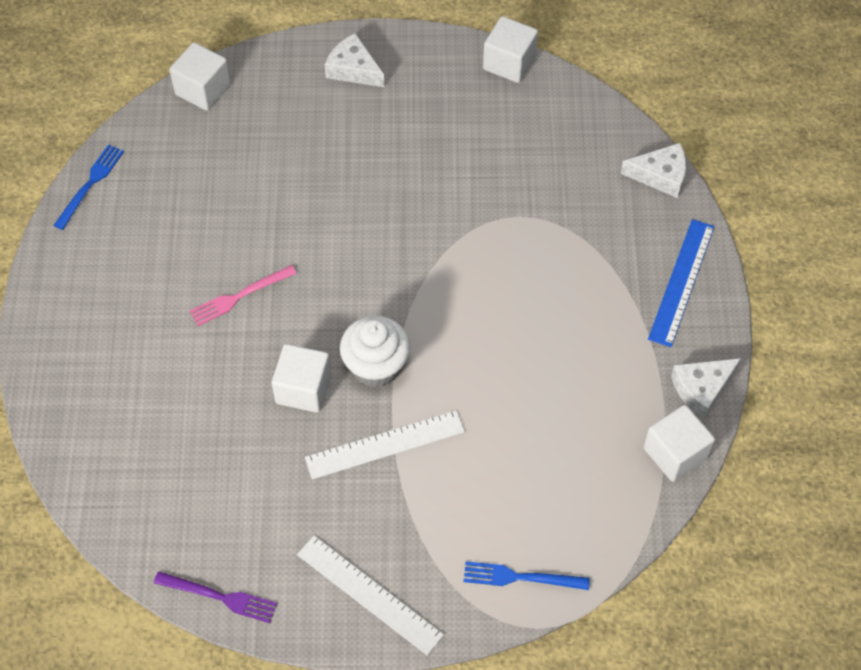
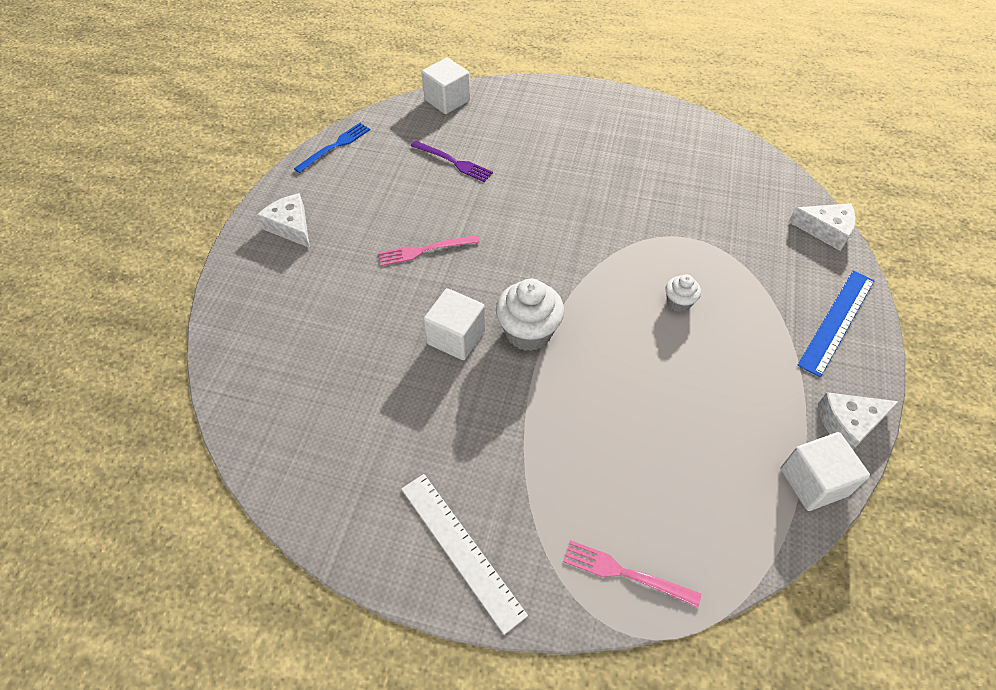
camera: 15 degrees right, 5 degrees down
purple fork [154,571,277,623] -> purple fork moved to [411,140,493,182]
white ruler [305,410,465,479] -> none
white cheese [325,33,384,87] -> white cheese moved to [257,193,310,248]
blue fork [464,561,590,590] -> pink fork [563,540,701,607]
white cube [483,16,538,83] -> none
none -> white cupcake [666,274,701,312]

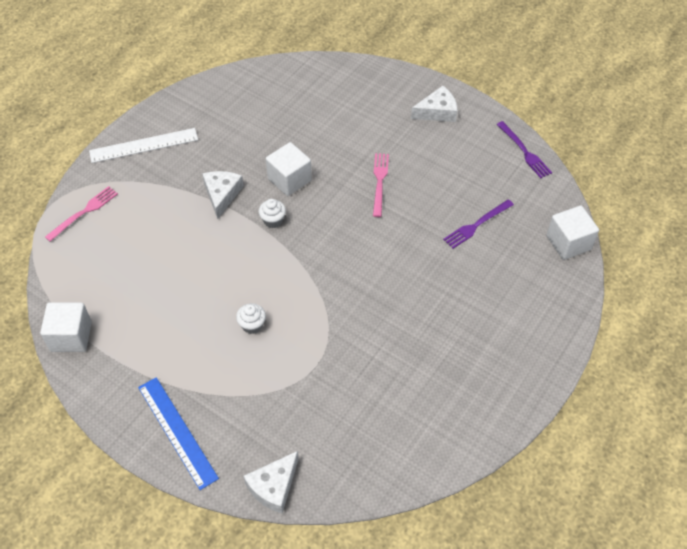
camera: 110 degrees right, 0 degrees up
blue fork [294,123,370,173] -> purple fork [497,121,552,178]
white cupcake [496,279,564,351] -> white cupcake [258,199,286,228], size x0.54
white cheese [817,392,899,449] -> white cheese moved to [202,171,244,219]

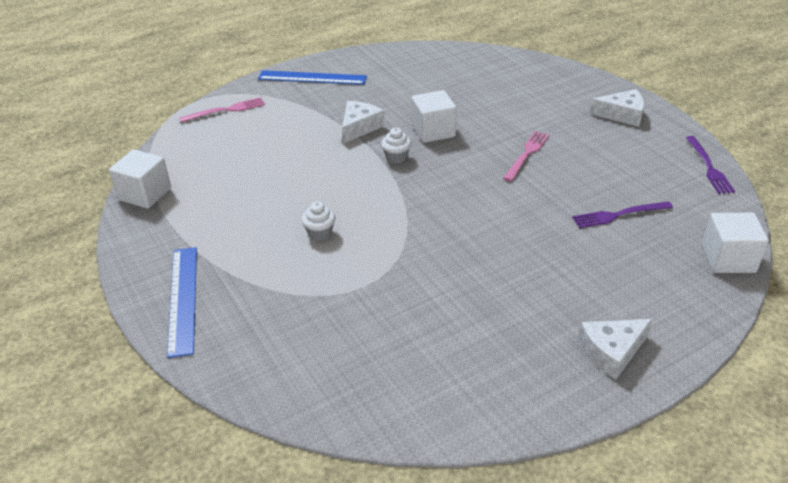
camera: 25 degrees right, 15 degrees down
white ruler [89,128,198,163] -> blue ruler [258,70,367,85]
white cheese [243,451,299,513] -> white cheese moved to [578,319,653,379]

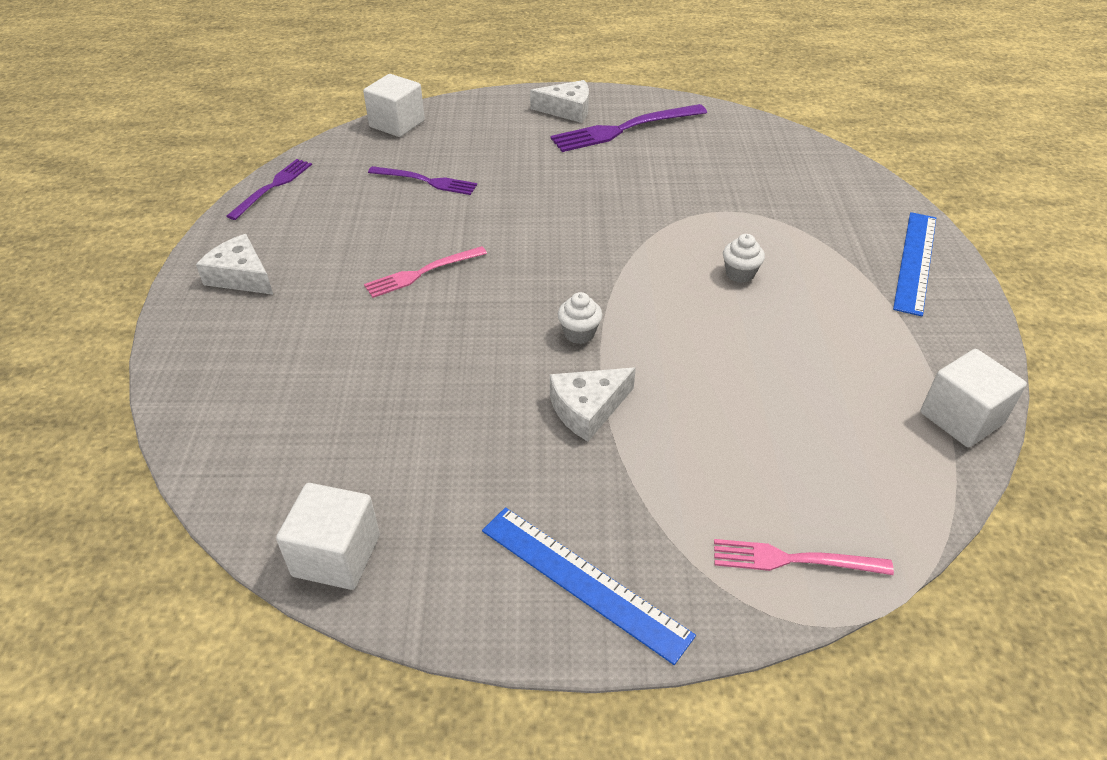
camera: 150 degrees left, 5 degrees up
white cube [412,90,457,143] -> white cube moved to [276,483,380,590]
none -> purple fork [550,104,707,152]

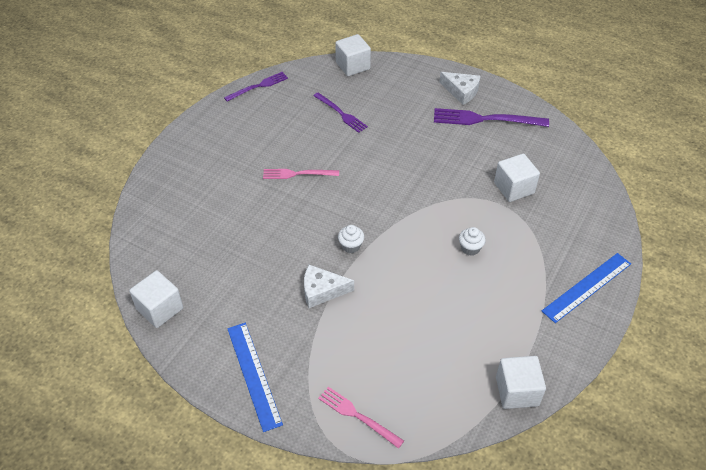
camera: 30 degrees right, 5 degrees up
white cheese [196,234,273,295] -> none
none -> white cube [494,153,540,202]

